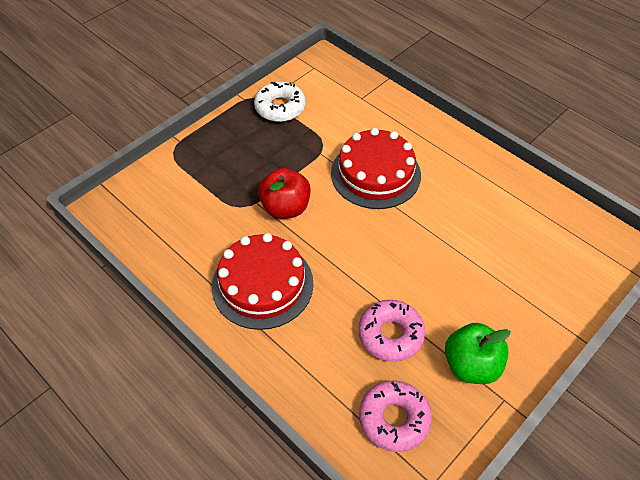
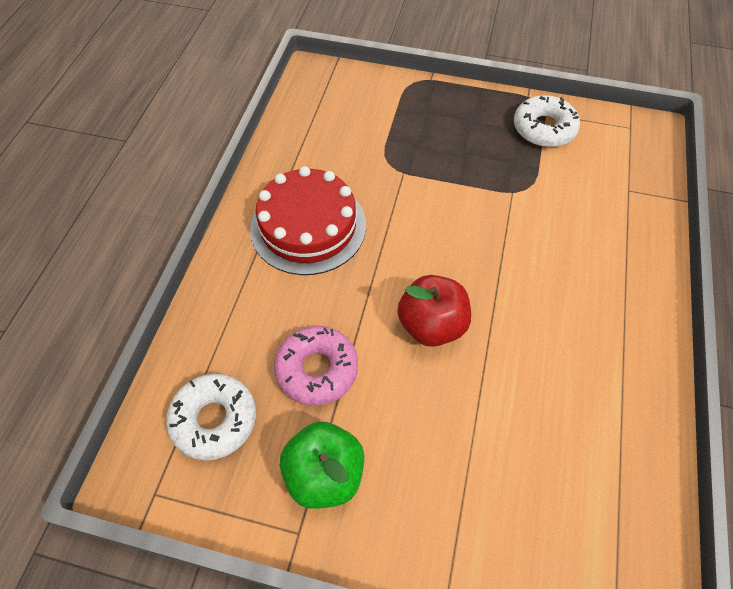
camera: 60 degrees right, 5 degrees up
red apple [258,168,311,219] -> red apple moved to [398,275,471,347]
red cake [331,128,421,209] -> none
pink donut [359,380,432,452] -> white donut [166,374,256,461]

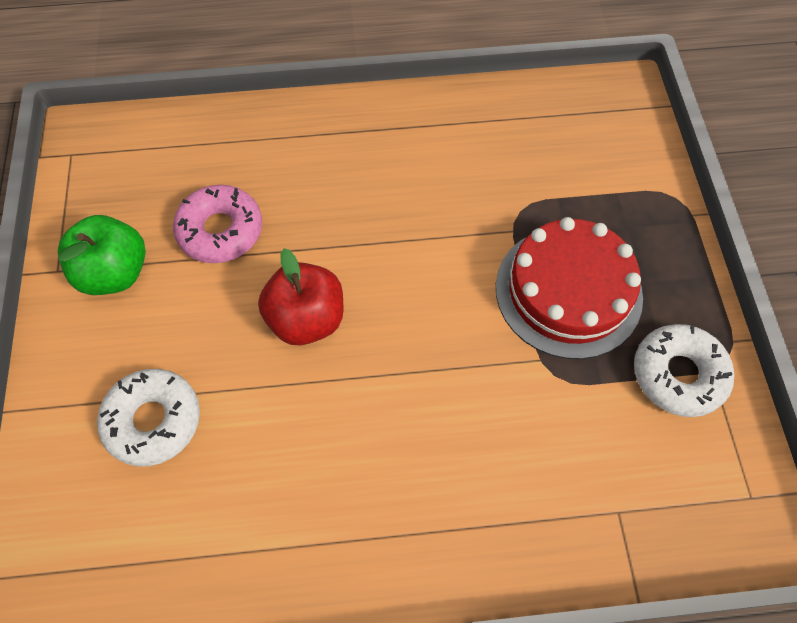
camera: 70 degrees right, 5 degrees up
white donut [166,374,256,461] -> white donut moved to [97,369,200,467]
red cake [250,166,366,275] -> red cake moved to [496,217,643,359]

